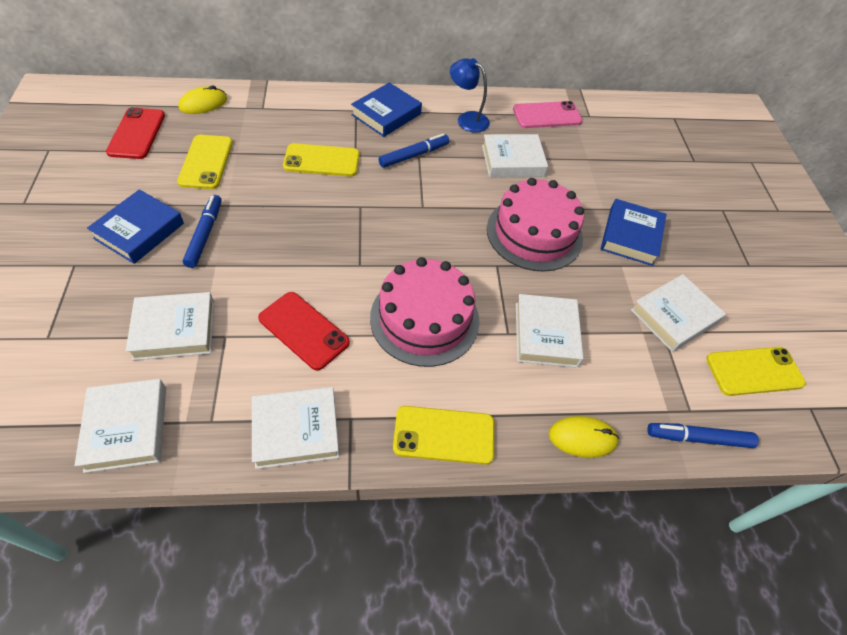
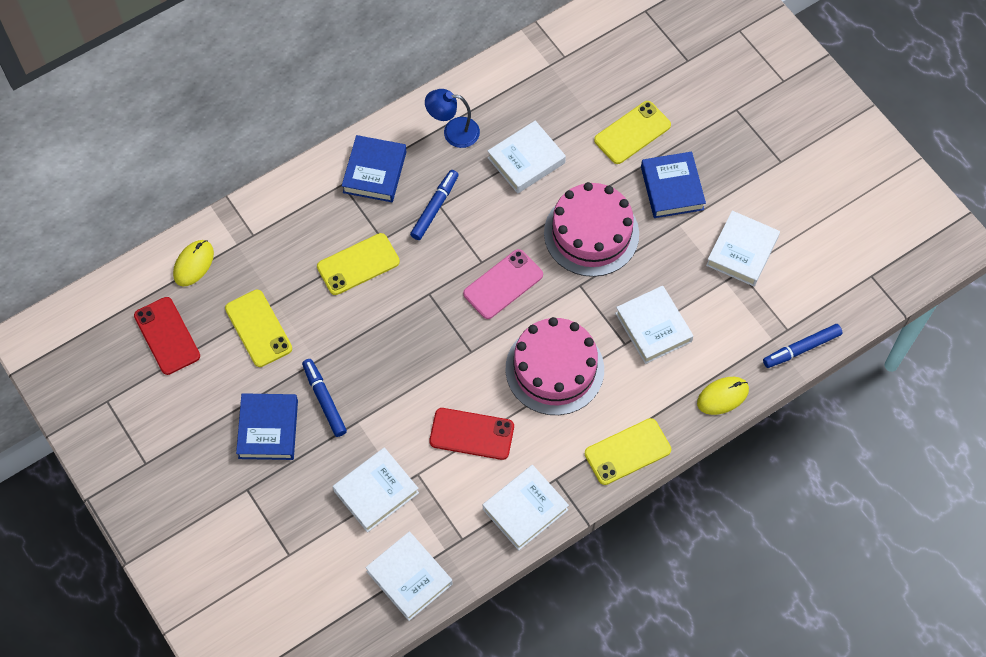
camera: 25 degrees left, 10 degrees up
pink phone [513,101,583,128] -> pink phone moved to [463,249,543,319]
yellow phone [706,347,806,396] -> yellow phone moved to [594,101,671,164]

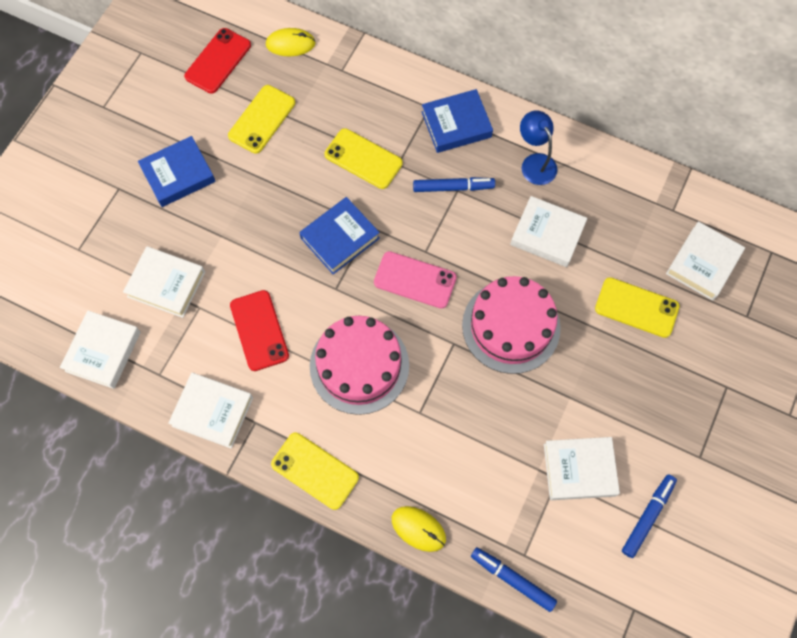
camera: 60 degrees right, 5 degrees up
blue marker [302,359,347,437] -> blue marker moved to [622,474,677,558]
white book [615,286,693,364] -> white book moved to [666,221,745,301]
blue book [641,152,706,218] -> blue book moved to [299,197,380,275]

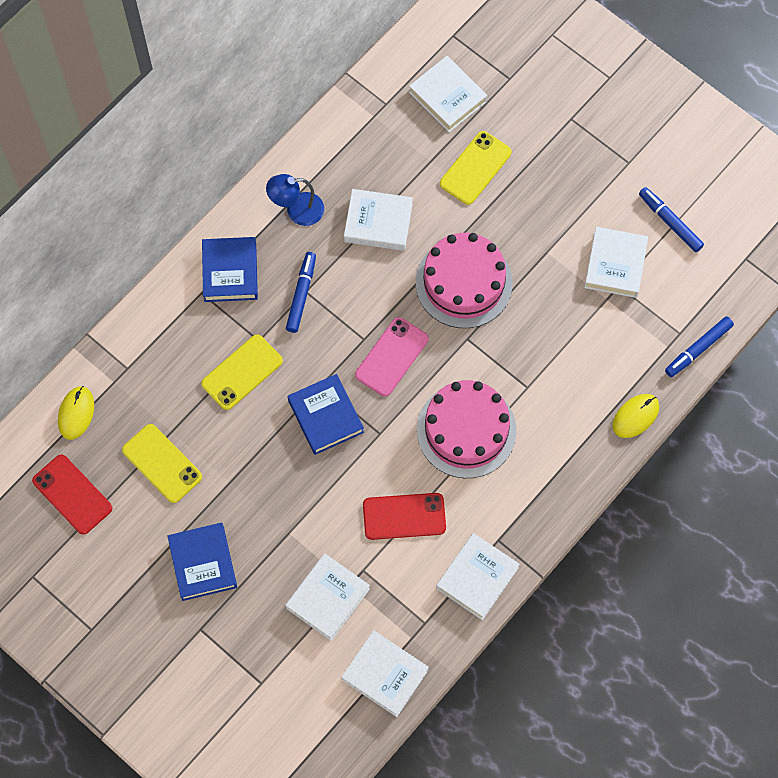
camera: 75 degrees left, 0 degrees up
yellow phone [271,433,359,510] -> none
white book [510,196,587,267] -> white book turned 60 degrees clockwise [344,189,413,251]

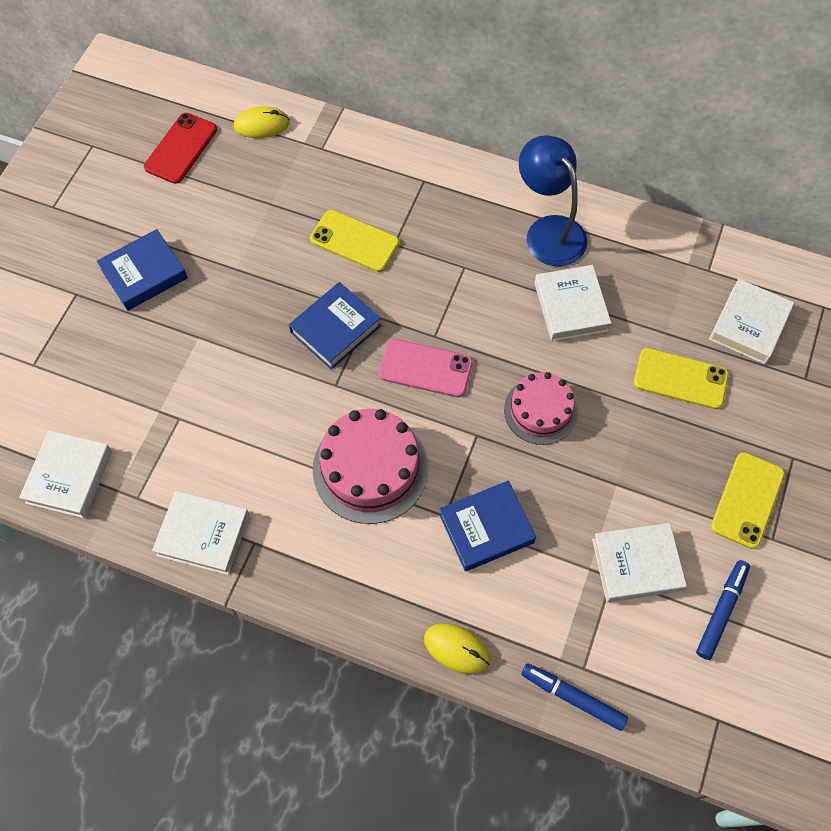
camera: 70 degrees right, 5 degrees down
yellow phone [122,424,202,503] -> yellow phone moved to [711,452,785,549]
blue book [202,237,258,302] -> blue book moved to [439,481,536,571]
blue lamp [266,174,324,226] -> blue lamp [519,135,587,266], size x1.50
blue marker [286,252,316,333] -> none
white book [286,554,370,641] -> none
red phone [363,493,446,540] -> none
pink cake [416,233,512,328] -> pink cake [504,372,578,445], size x0.65

